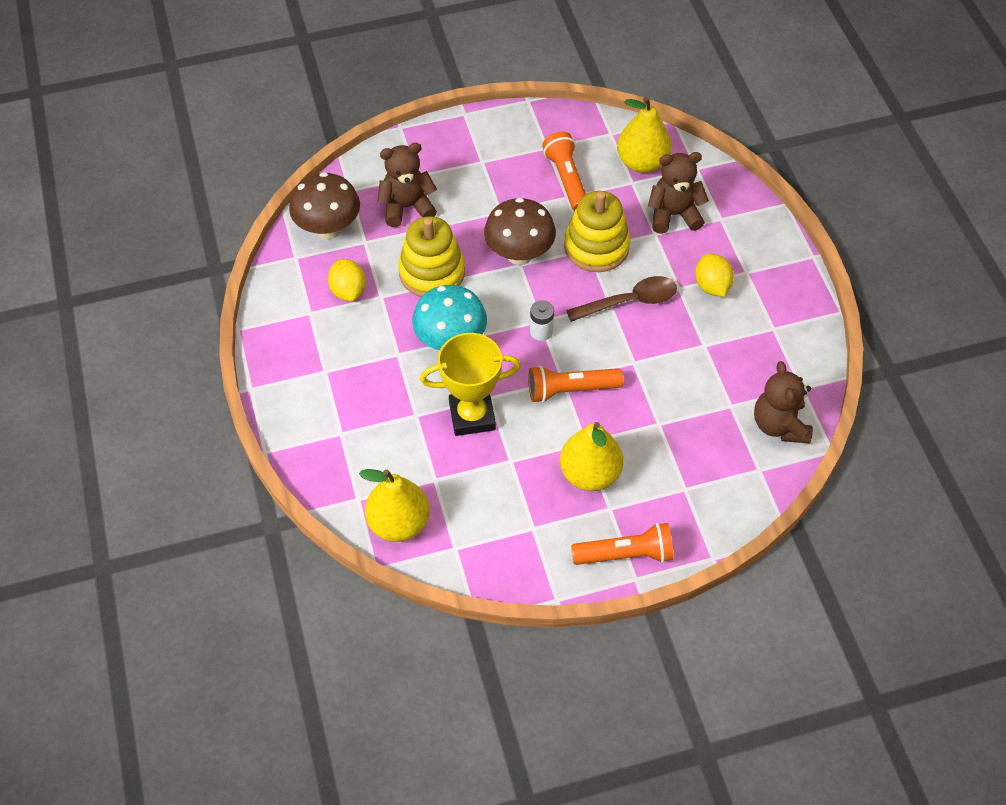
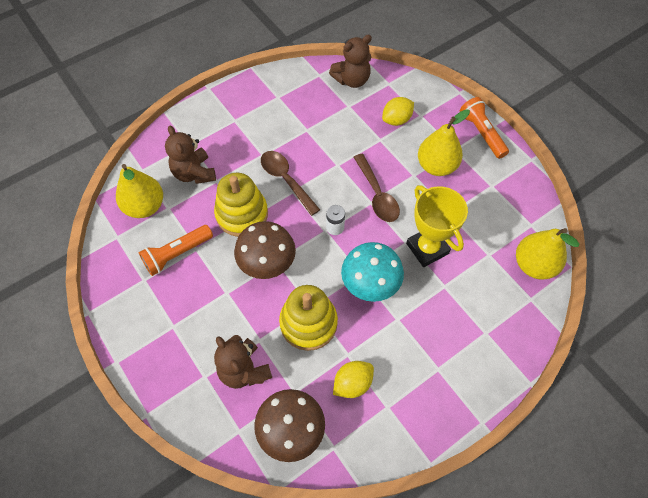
camera: 110 degrees left, 5 degrees up
orange flashlight [528,365,623,403] -> brown spoon [354,153,400,222]
yellow lemon [695,254,734,297] -> yellow lemon moved to [382,97,414,126]

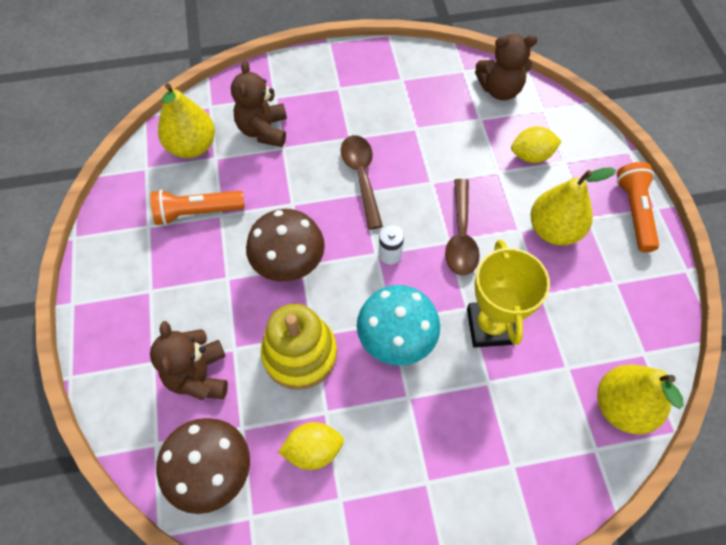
camera: 25 degrees right, 0 degrees up
yellow stacking toy [214,173,268,237] -> none

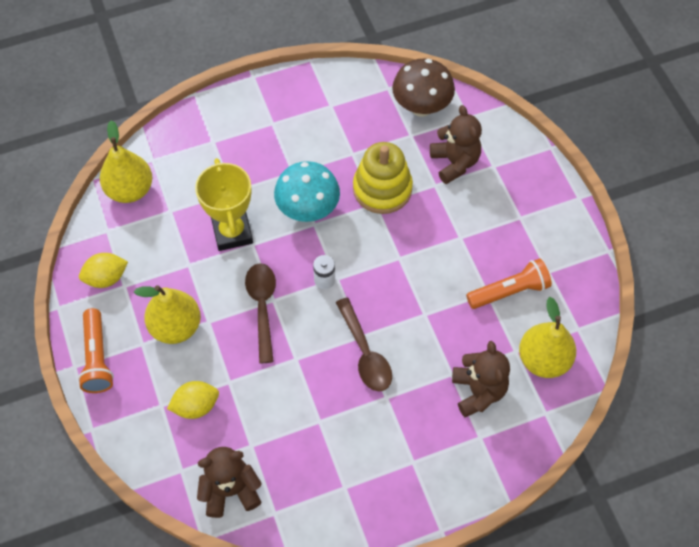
camera: 170 degrees right, 0 degrees up
brown mushroom [246,209,325,282] -> none
yellow lemon [278,422,344,470] -> yellow lemon moved to [79,253,128,288]

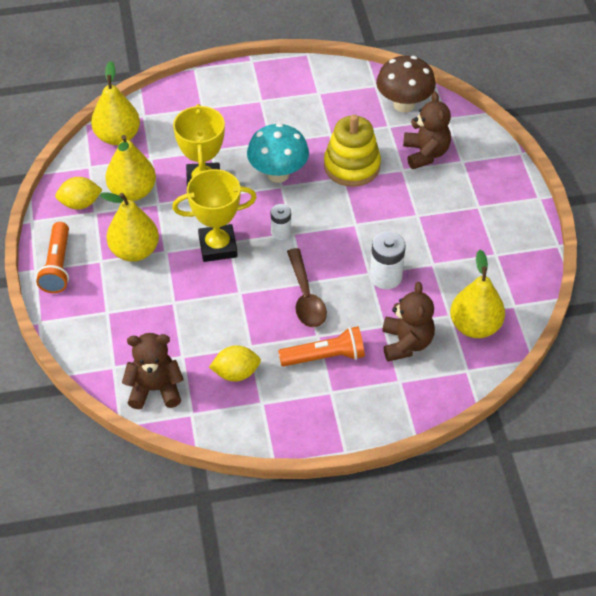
camera: 10 degrees right, 10 degrees down
yellow lemon [167,381,219,419] -> yellow lemon moved to [209,345,261,381]
brown spoon [245,263,276,363] -> yellow trophy [172,169,257,262]
orange flashlight [466,258,552,309] -> orange flashlight moved to [278,326,365,367]
none -> yellow pear [105,135,156,201]
none -> white battery [370,231,406,289]

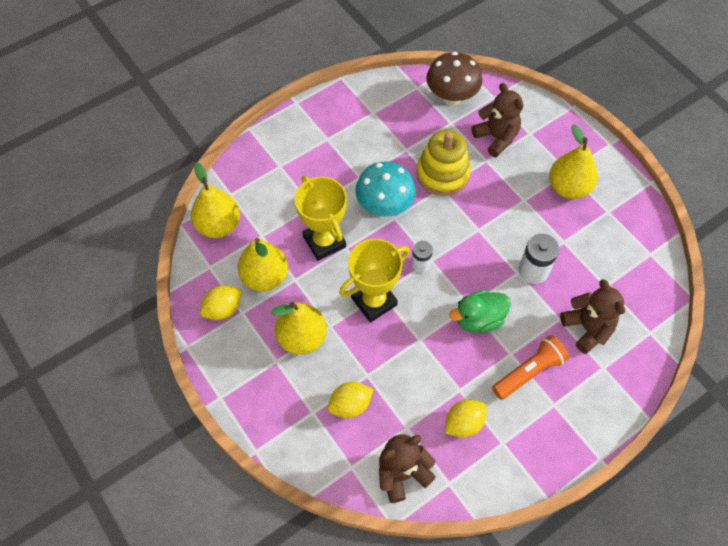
camera: 25 degrees left, 10 degrees up
orange flashlight [36,222,69,293] -> none
brown spoon [287,248,327,327] -> green duck [449,290,511,333]
yellow pear [450,250,505,338] -> yellow pear moved to [549,124,598,199]
none -> yellow lemon [327,382,374,418]

